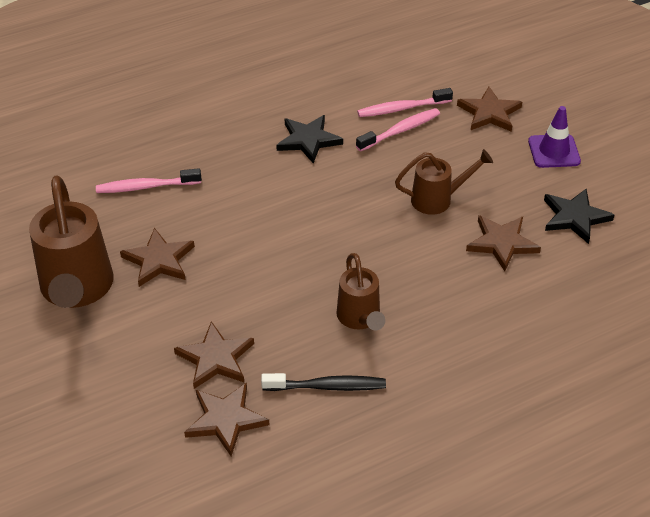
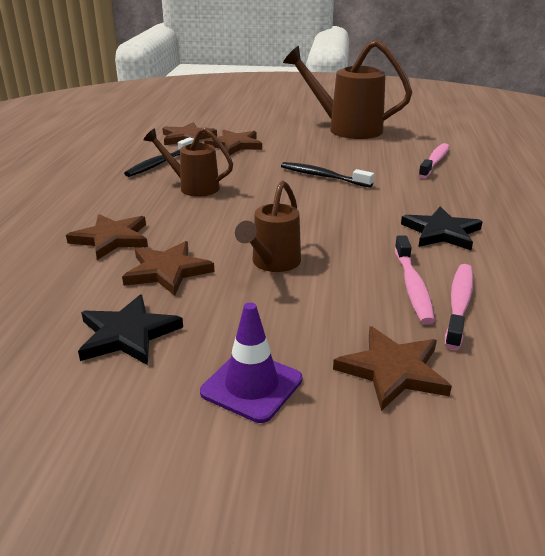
camera: 125 degrees right, 15 degrees down
brown star [120,228,195,287] -> brown star moved to [66,214,148,260]
none -> black toothbrush [281,162,374,188]

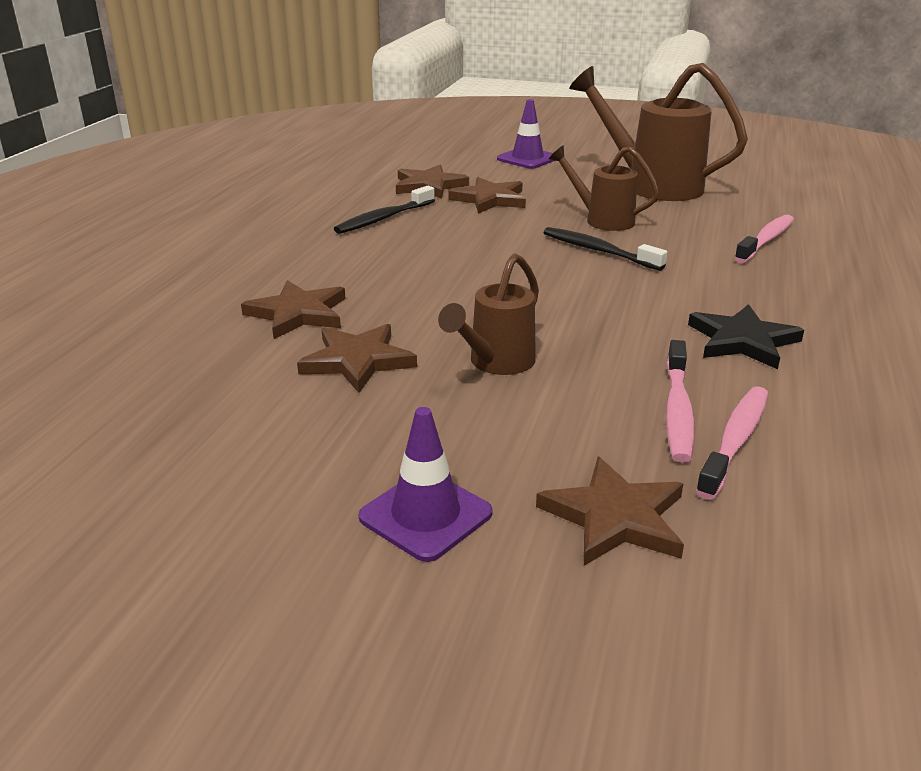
camera: 10 degrees right, 0 degrees up
black star [78,294,183,365] -> none
brown watering can [144,128,233,197] -> brown watering can moved to [549,145,659,231]
none -> purple traffic cone [497,99,555,169]

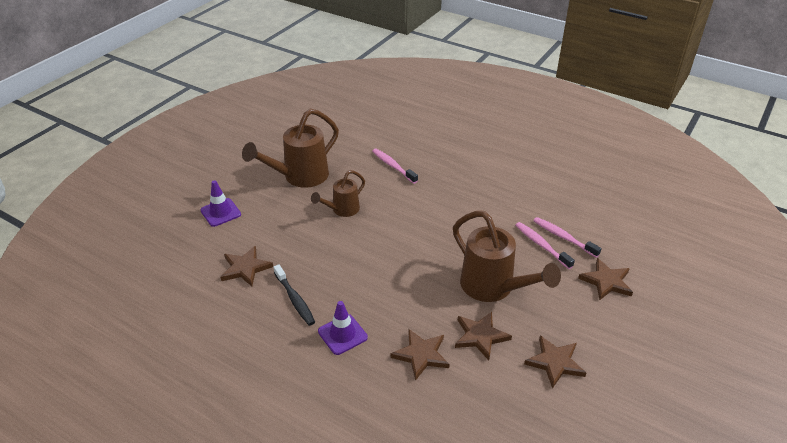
camera: 75 degrees left, 10 degrees up
purple traffic cone [358,407,493,562] -> purple traffic cone moved to [318,301,368,355]
brown watering can [438,253,539,375] -> brown watering can [453,211,561,302], size x1.73
brown star [448,177,526,214] -> brown star moved to [524,336,586,388]
black toothbrush [543,227,667,271] -> none
pink toothbrush [665,340,695,463] -> pink toothbrush turned 150 degrees counterclockwise [515,222,575,269]
black star [688,304,804,369] -> none

